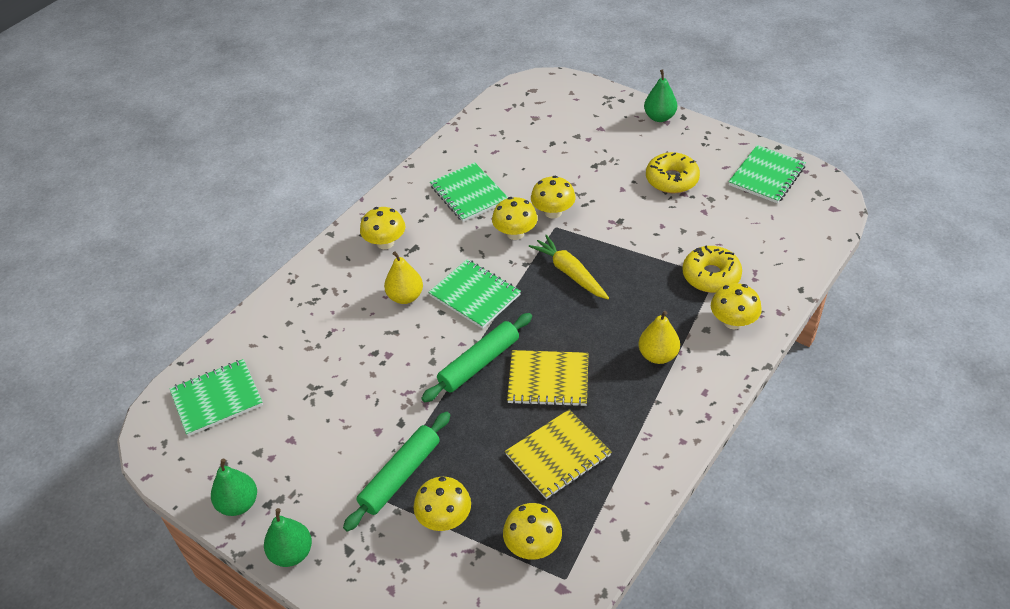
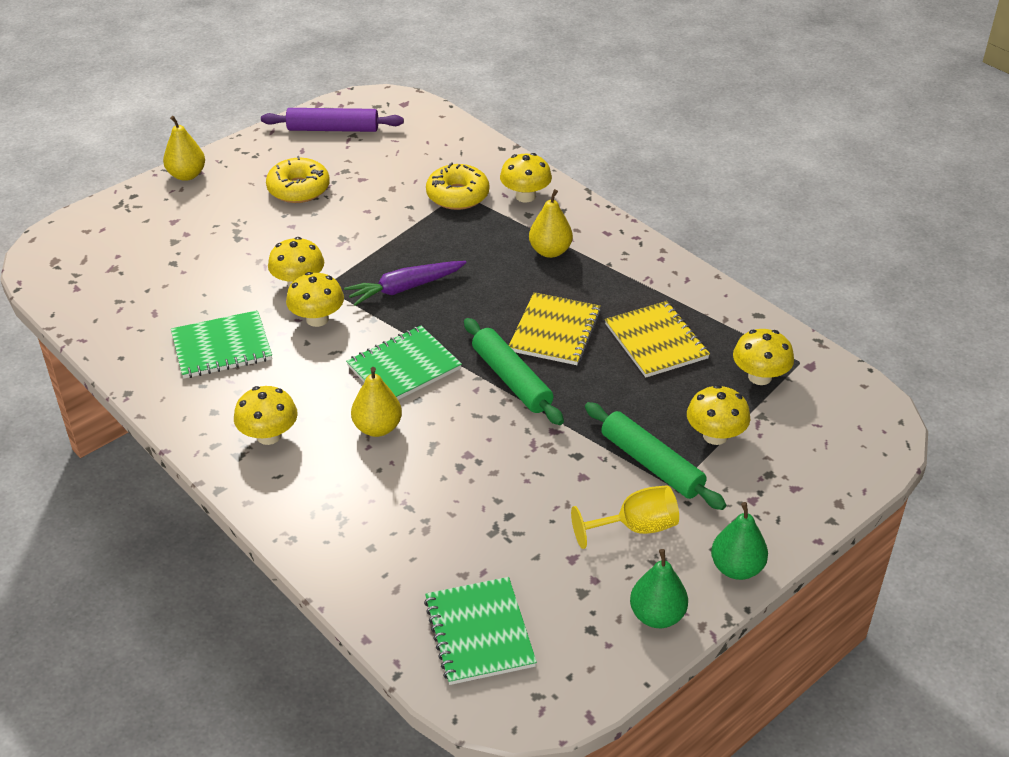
camera: 80 degrees left, 5 degrees down
yellow carrot [529,235,609,299] -> purple carrot [344,261,467,306]
green pear [644,70,677,122] -> yellow pear [163,116,205,181]
green notebook [728,145,806,203] -> purple rolling pin [261,108,404,132]
none -> yellow goblet [571,485,679,549]

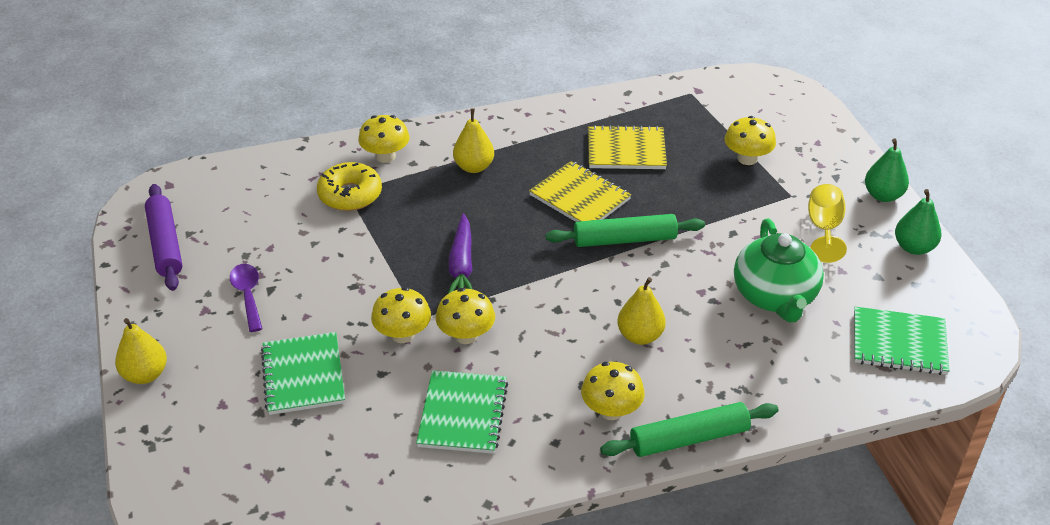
camera: 65 degrees left, 0 degrees up
purple rolling pin [261,108,404,132] -> purple rolling pin turned 45 degrees counterclockwise [145,184,182,291]
yellow donut [266,156,330,203] -> purple spoon [230,264,263,332]
green notebook [346,326,462,400] -> green notebook moved to [261,332,345,415]
green rolling pin [585,402,726,510] -> green rolling pin moved to [600,402,779,457]
yellow mushroom [733,329,794,385] -> none
none -> green teapot [734,219,824,322]

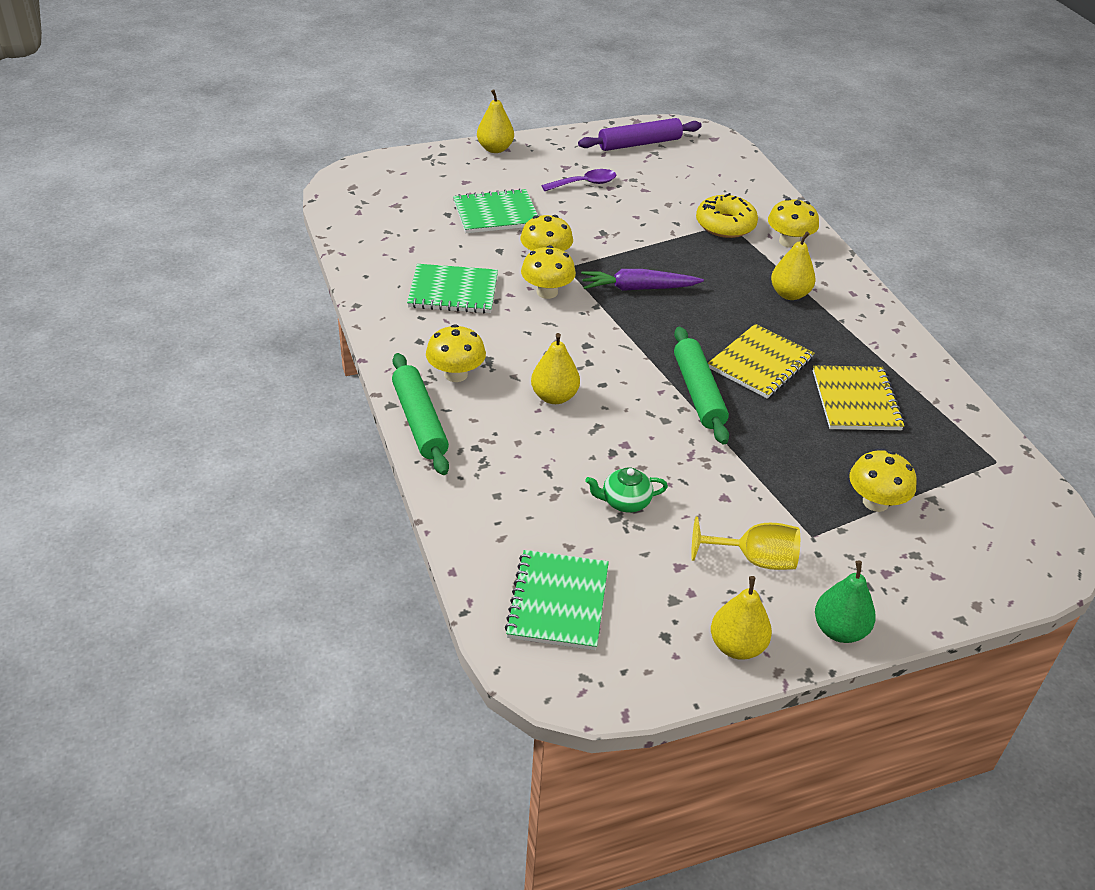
camera: 85 degrees right, 0 degrees up
green teapot [734,219,824,322] -> green teapot [585,467,668,513], size x0.50
green pear [895,189,941,255] -> yellow pear [711,576,772,660]

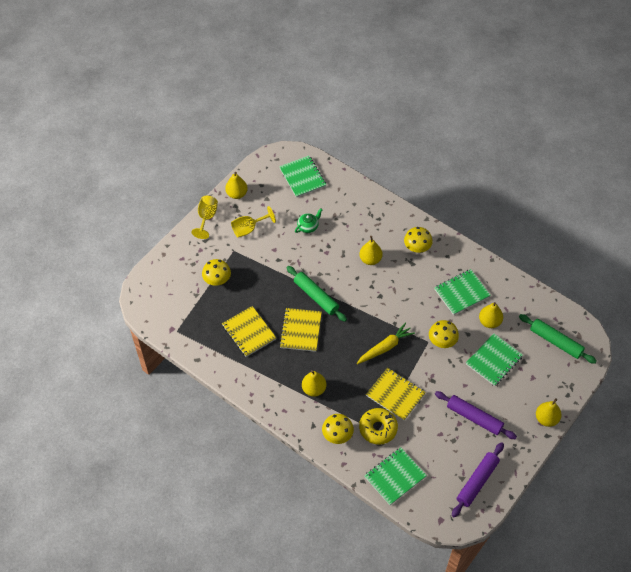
camera: 150 degrees right, 15 degrees up
green rolling pin [392,353,449,475] -> green rolling pin moved to [519,314,597,364]
yellow mushroom [521,245,576,299] -> none
purple spoon [541,169,616,191] -> purple rolling pin [435,391,517,439]
purple carrot [581,269,704,291] -> yellow carrot [357,322,415,364]
green pear [815,560,876,643] -> yellow goblet [191,196,218,239]
none -> green notebook [364,447,427,505]
none -> yellow notebook [366,368,426,421]
none -> yellow pear [479,302,503,328]

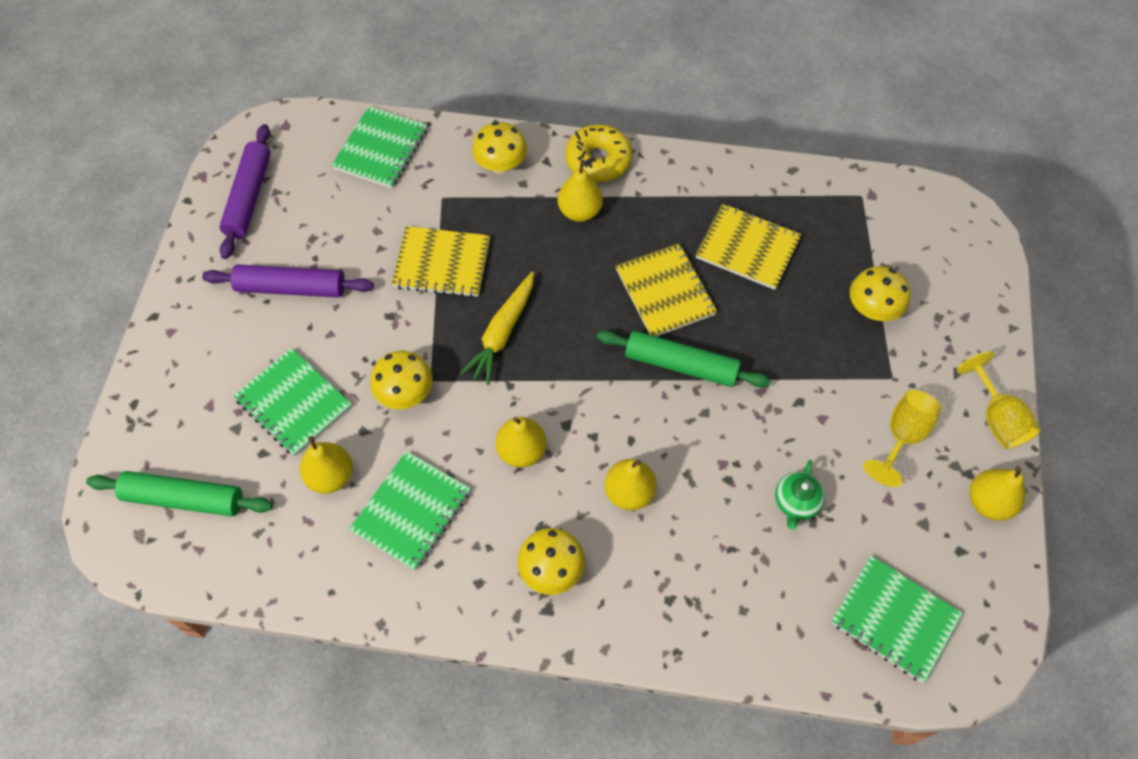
camera: 150 degrees right, 5 degrees up
yellow donut [359,408,398,445] -> yellow donut moved to [565,124,632,182]
green notebook [466,334,523,386] -> green notebook turned 60 degrees counterclockwise [233,348,352,456]
yellow pear [536,398,562,427] -> yellow pear moved to [495,416,547,467]

